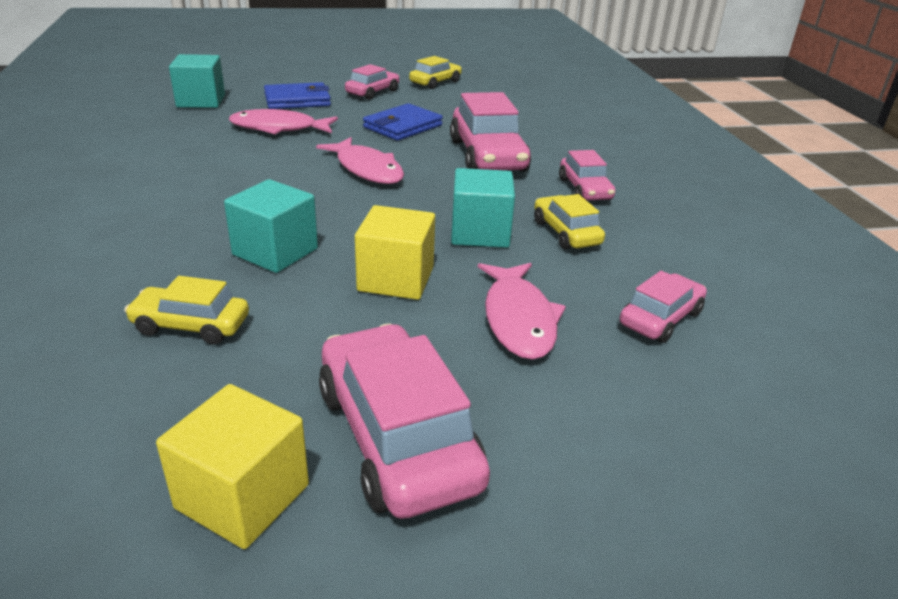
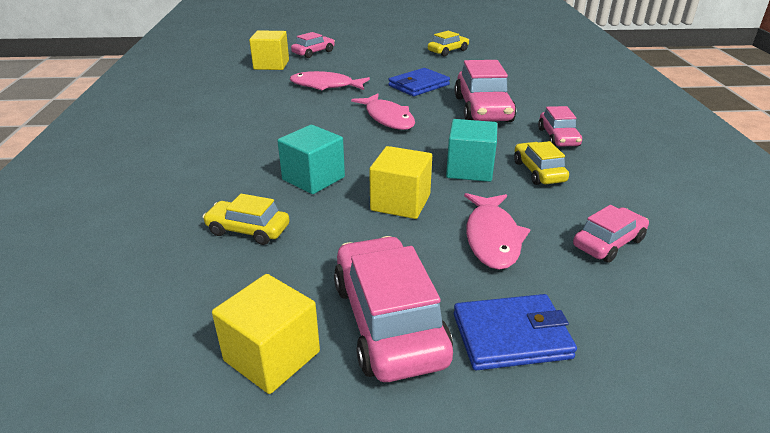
camera: 10 degrees right, 0 degrees up
turquoise cube [169,54,225,108] -> yellow cube [249,30,289,70]
blue wallet [264,82,331,109] -> blue wallet moved to [454,294,577,370]
pink car [345,64,399,100] -> pink car moved to [291,32,335,58]

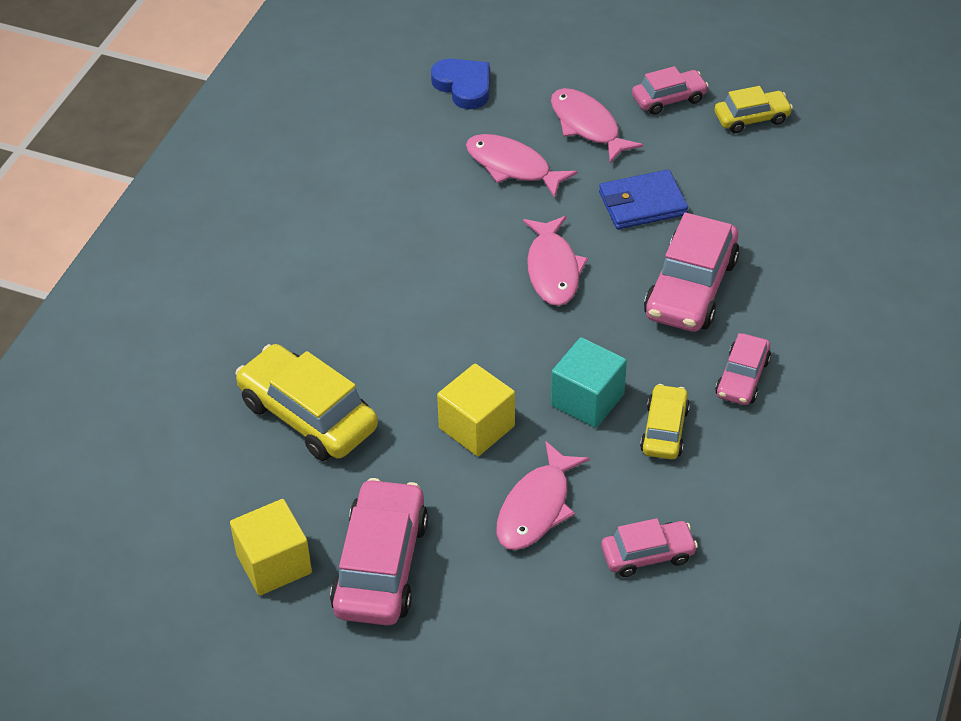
camera: 25 degrees right, 15 degrees up
yellow car [203,194,290,245] -> yellow car [235,344,378,461], size x1.76
yellow cube [249,30,289,70] -> blue heart [431,59,490,109]
turquoise cube [277,125,345,194] -> none
pink car [291,32,335,58] -> pink car moved to [632,66,709,115]
blue wallet [454,294,577,370] -> none
none -> pink fish [551,88,643,163]

